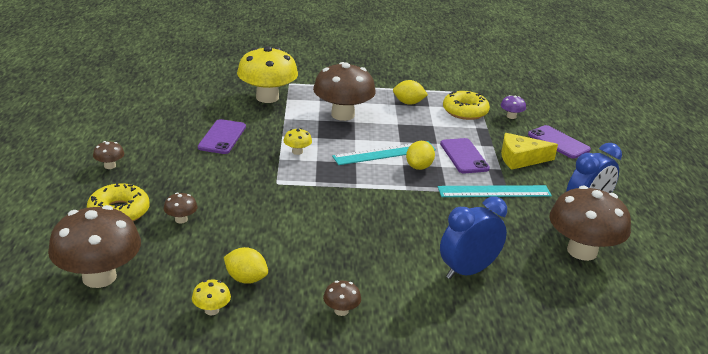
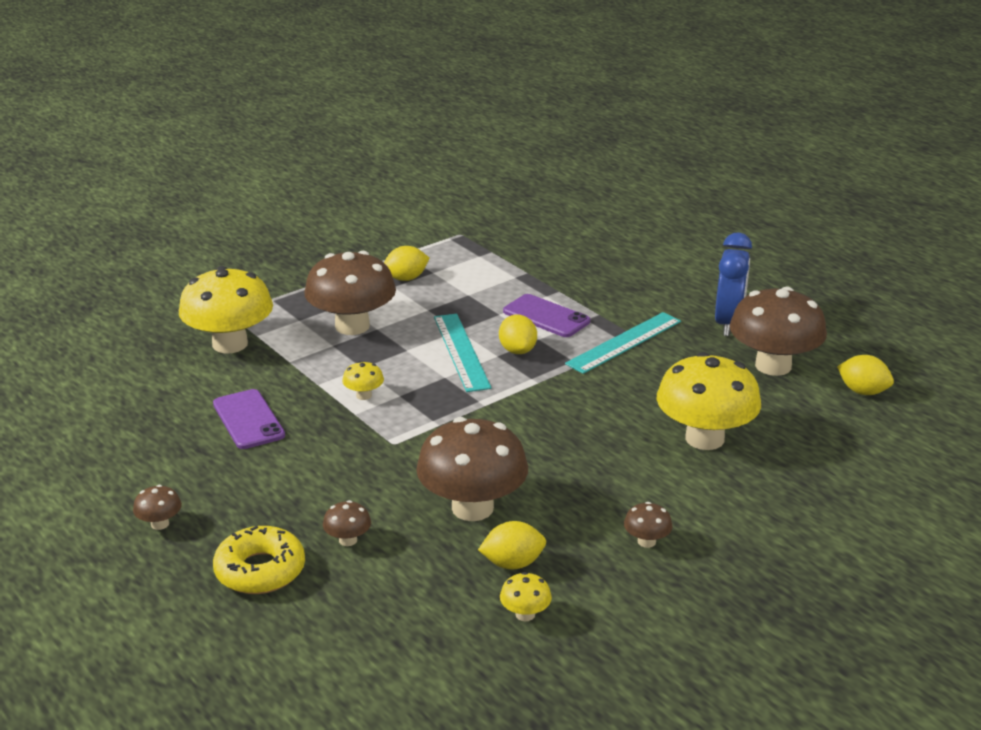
camera: 35 degrees left, 0 degrees up
brown mushroom [48,205,141,288] -> brown mushroom moved to [416,417,528,521]
turquoise ruler [332,141,436,165] -> turquoise ruler turned 45 degrees counterclockwise [434,314,492,392]
blue clock [440,197,507,279] -> yellow mushroom [657,352,761,450]
yellow donut [443,90,490,120] -> none
purple mushroom [501,95,526,119] -> none
yellow cheese [501,133,558,170] -> none
purple phone [528,125,591,159] -> none
none -> yellow lemon [837,355,894,395]

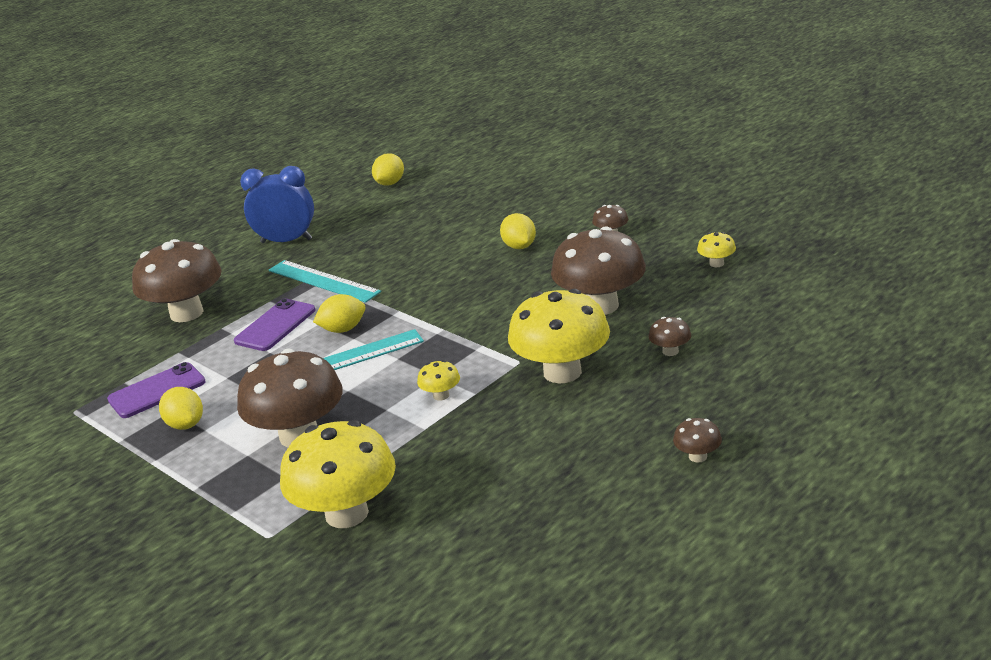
camera: 95 degrees left, 0 degrees up
purple phone [213,389,285,449] -> purple phone moved to [107,362,206,418]
yellow donut [213,526,305,594] -> none
yellow lemon [478,521,546,569] -> yellow lemon moved to [500,213,536,249]
yellow mushroom [657,352,761,450] -> yellow mushroom moved to [508,289,610,384]
brown mushroom [730,287,827,376] -> brown mushroom moved to [132,239,222,322]

